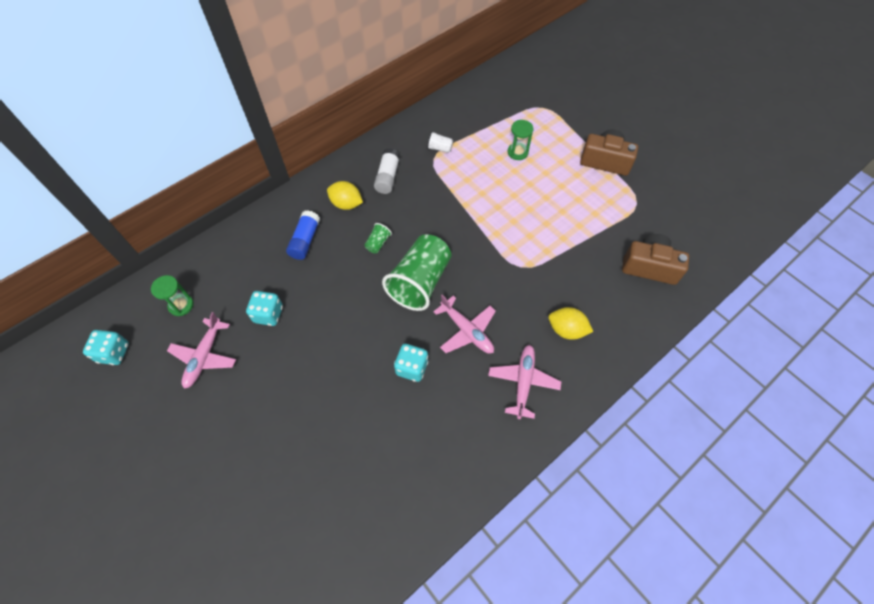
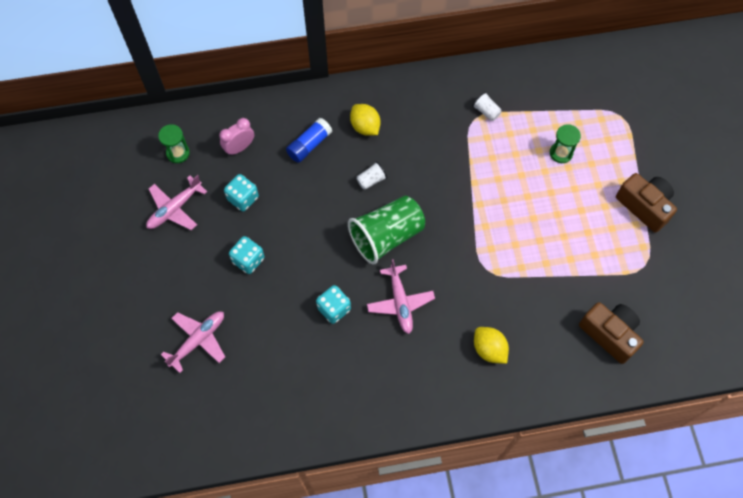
camera: 30 degrees right, 5 degrees up
turquoise dice [83,330,129,365] -> turquoise dice moved to [229,236,264,274]
green cup [365,223,392,253] -> white cup [356,161,387,190]
white glue stick [374,148,400,194] -> none
pink plane [488,345,561,419] -> pink plane moved to [161,311,225,373]
none -> pink clock [219,118,254,156]

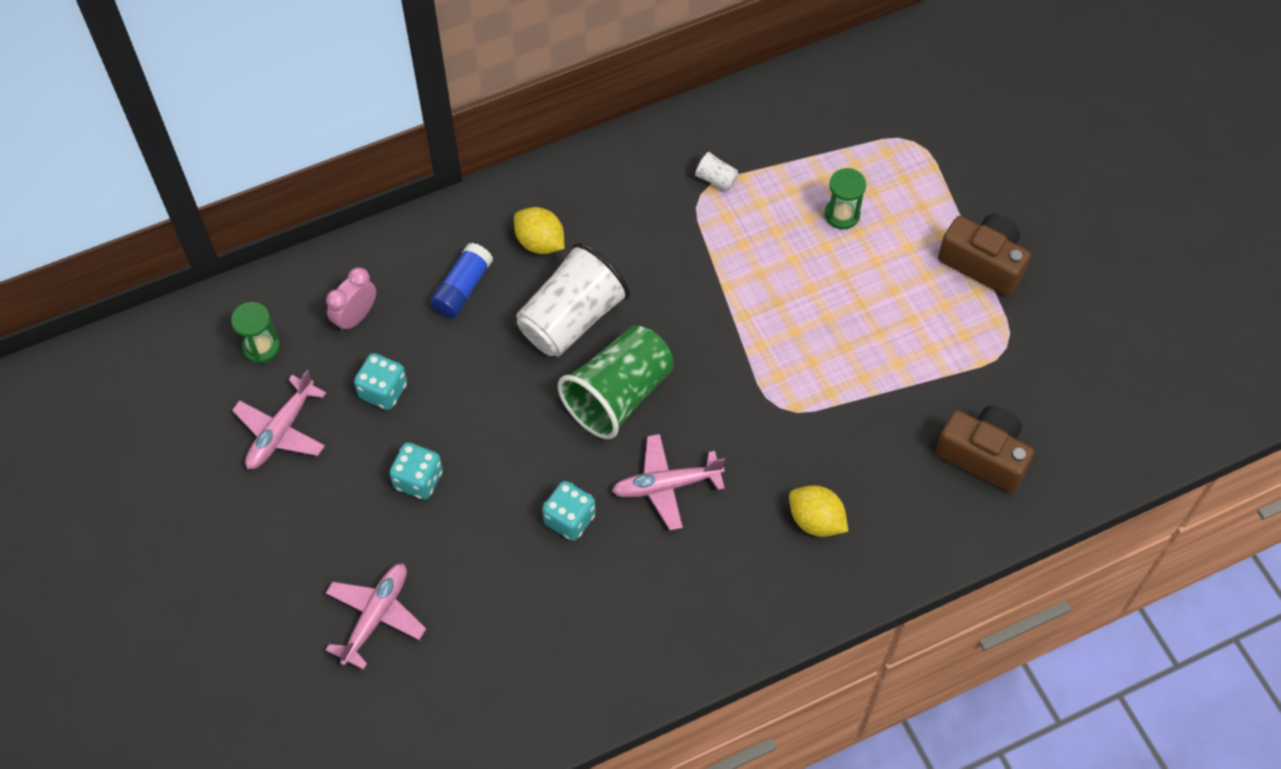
camera: 15 degrees left, 5 degrees down
white cup [356,161,387,190] -> white cup [516,242,630,357], size x2.43
pink plane [367,259,435,334] -> pink plane turned 105 degrees clockwise [612,434,725,530]

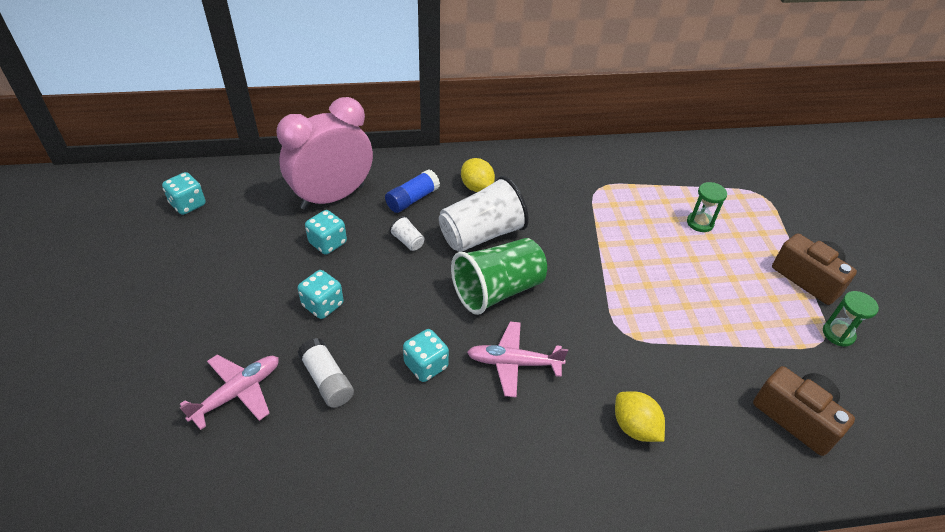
camera: 15 degrees right, 15 degrees down
green hourglass [231,302,280,363] -> green hourglass moved to [823,291,879,346]
pink plane [232,370,326,469] -> none
pink clock [326,267,376,332] -> pink clock [277,97,373,210], size x2.19
white cup [693,150,739,191] -> white cup moved to [389,216,425,251]
none -> turquoise dice [162,172,206,215]
none -> white glue stick [298,338,354,408]

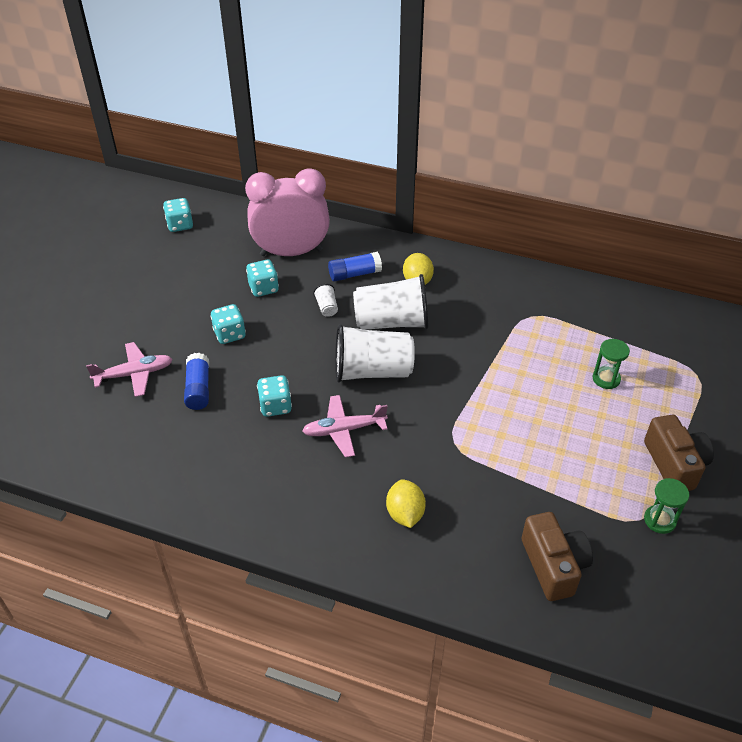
camera: 30 degrees right, 0 degrees up
white glue stick [298,338,354,408] -> blue glue stick [184,353,209,410]
green cup [451,238,547,315] -> white cup [335,324,415,383]
pink plane [467,322,568,397] -> pink plane turned 45 degrees counterclockwise [302,395,388,457]

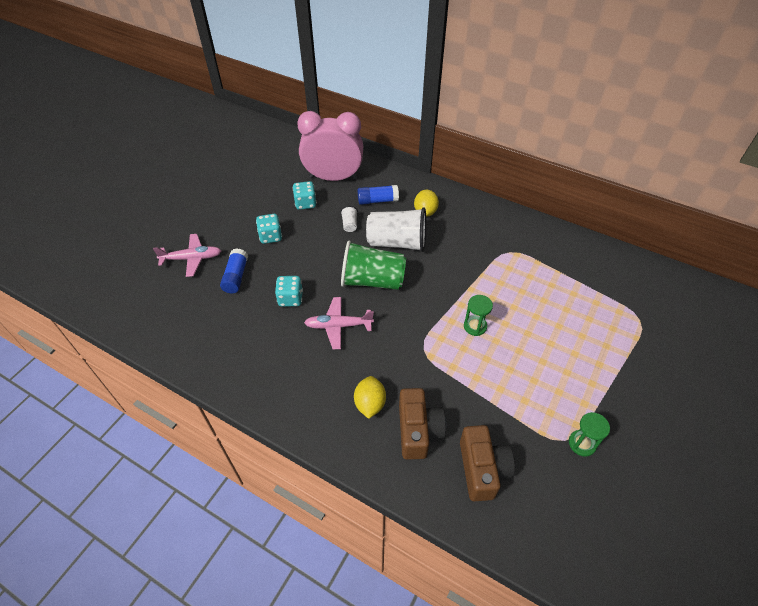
camera: 10 degrees right, 5 degrees up
turquoise dice [163,198,193,232] -> none
white cup [335,324,415,383] -> green cup [341,240,406,290]
green hourglass [593,339,630,389] -> green hourglass moved to [464,295,493,336]
brown camera [644,415,714,491] -> brown camera moved to [399,388,446,460]

